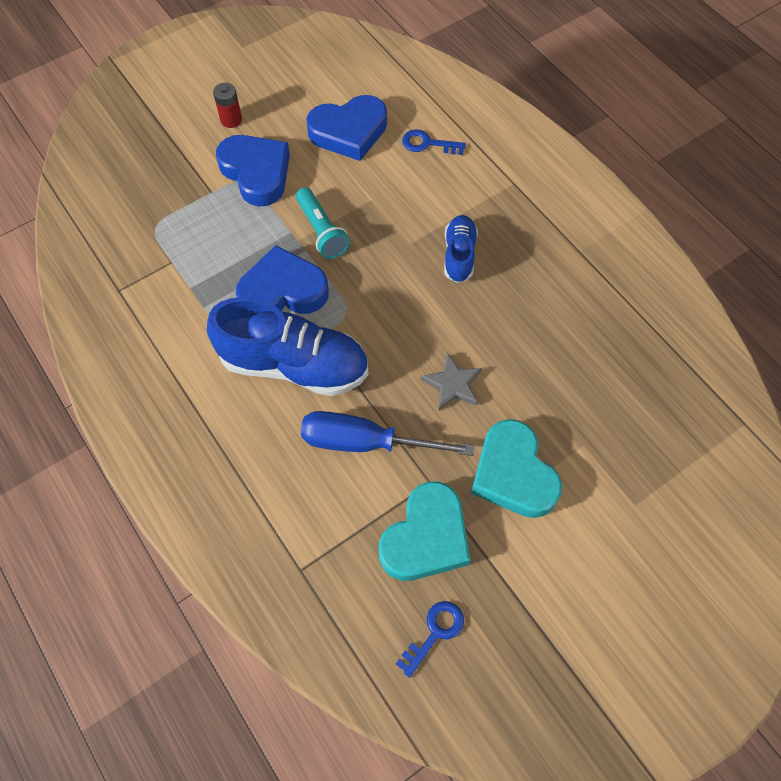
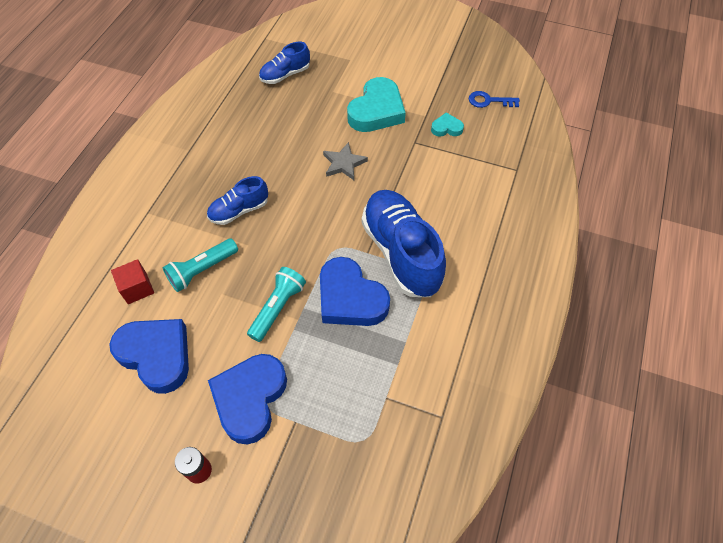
camera: 125 degrees left, 5 degrees down
blue screwdriver [301,411,475,456] -> none
turquoise heart [379,481,470,581] -> turquoise heart [431,113,464,137], size x0.48
blue key [402,129,466,155] -> red cube [111,259,154,304]
none -> turquoise flashlight [163,238,238,292]
none -> blue shoe [259,42,310,84]

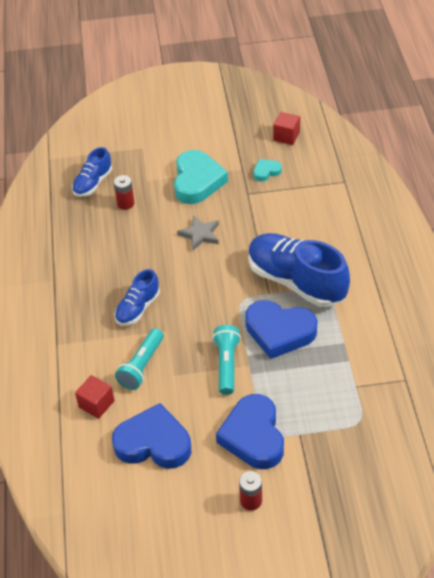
camera: 25 degrees left, 10 degrees down
blue key [469,91,520,108] -> red cube [273,112,300,145]
none -> red battery [114,175,135,210]

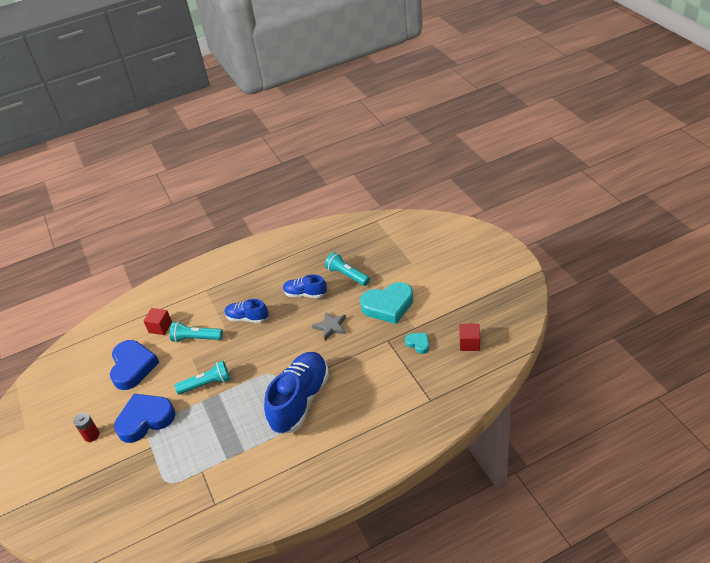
camera: 75 degrees right, 5 degrees down
blue shoe [72,147,112,197] -> blue shoe moved to [283,274,327,298]
red battery [114,175,135,210] -> turquoise flashlight [325,252,370,286]
blue heart [245,300,318,359] -> none

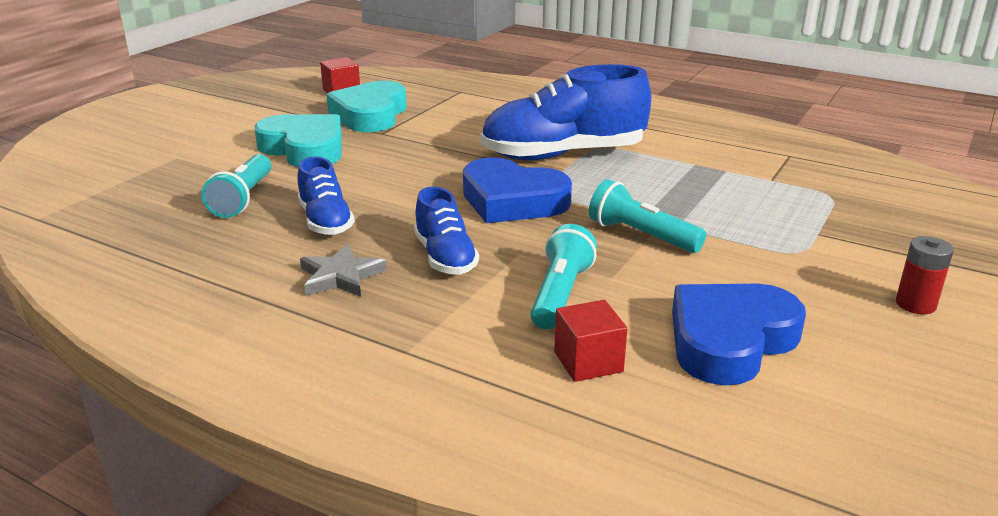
camera: 130 degrees left, 15 degrees down
blue heart [114,394,176,443] -> blue heart moved to [463,157,572,223]
turquoise flashlight [170,321,223,342] -> turquoise flashlight turned 135 degrees counterclockwise [530,224,597,330]
grey star [312,311,346,340] -> grey star moved to [300,244,386,297]
turquoise heart [405,333,429,354] -> turquoise heart [326,81,407,132], size x2.10

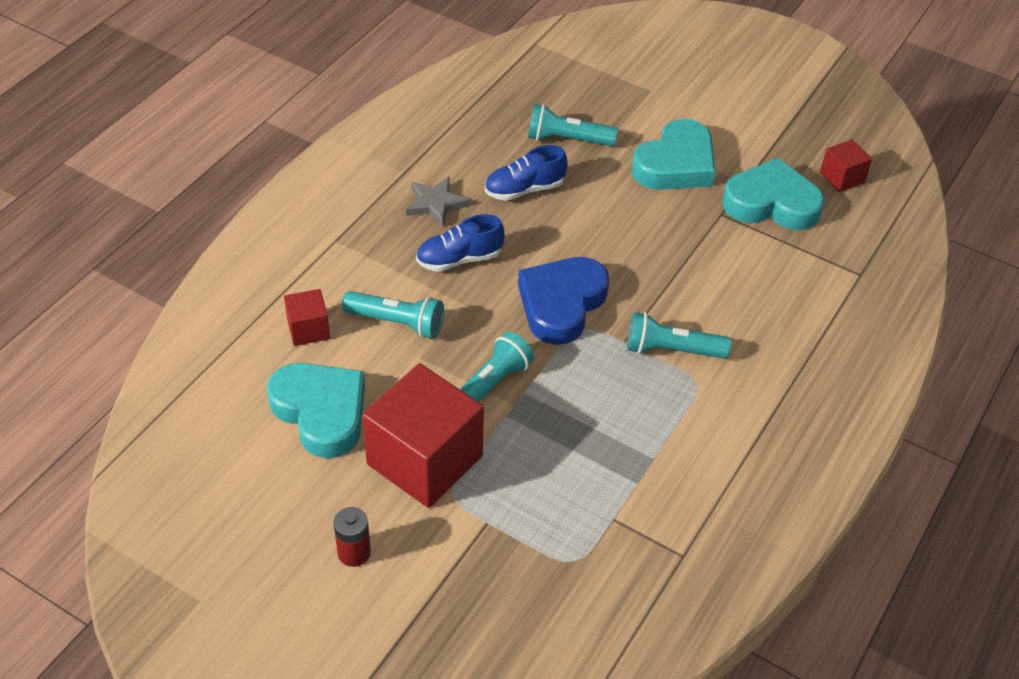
camera: 90 degrees right, 20 degrees up
blue shoe [480,64,651,160] -> turquoise flashlight [627,312,731,359]
blue heart [672,284,806,385] -> turquoise heart [267,363,365,458]
none -> red cube [362,364,484,508]

